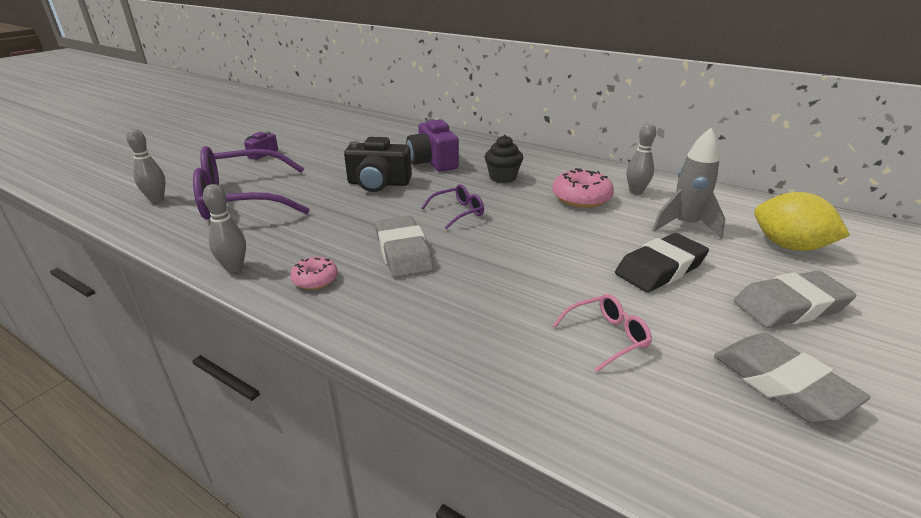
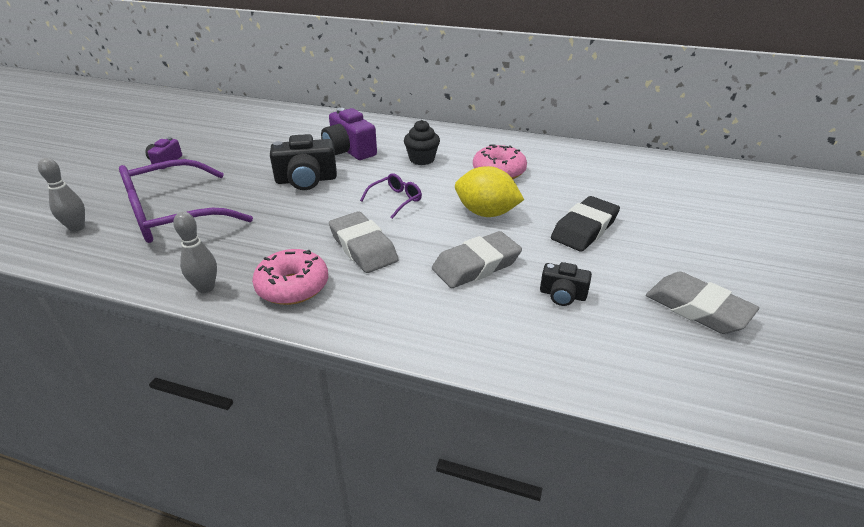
camera: 15 degrees left, 5 degrees up
pink donut [290,257,338,290] -> pink donut [252,249,328,305], size x1.70
pink glasses [553,294,652,372] -> black camera [540,262,592,306]
grey bowling pin [627,123,656,195] -> none
grey rocket [653,128,725,239] -> none
grey eraser [734,271,856,328] -> grey eraser moved to [432,231,522,288]
yellow lemon [754,192,850,251] -> yellow lemon moved to [455,166,524,217]

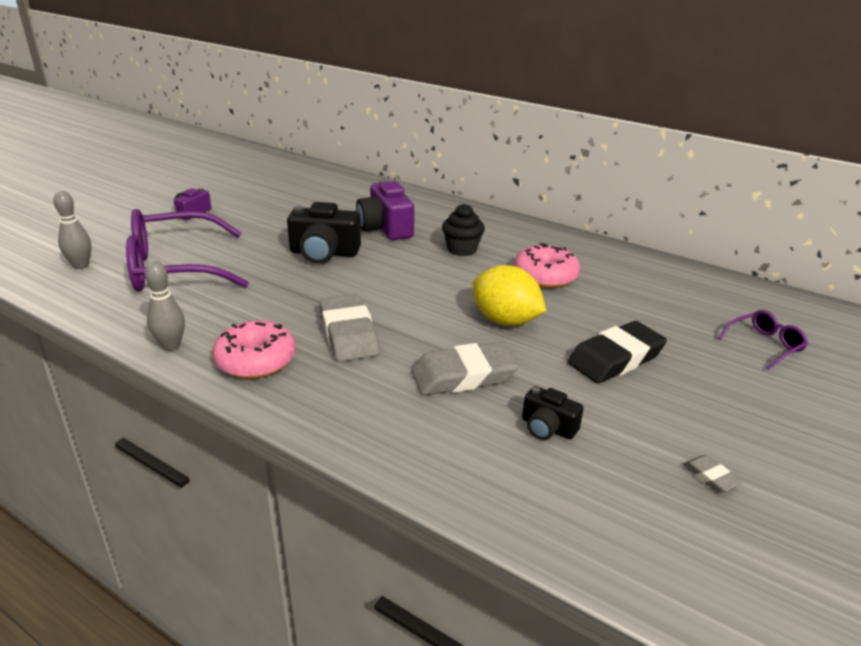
camera: 15 degrees right, 5 degrees down
purple glasses [360,173,422,219] -> purple glasses moved to [718,310,808,370]
grey eraser [646,272,759,334] -> grey eraser [683,455,742,493], size x0.44

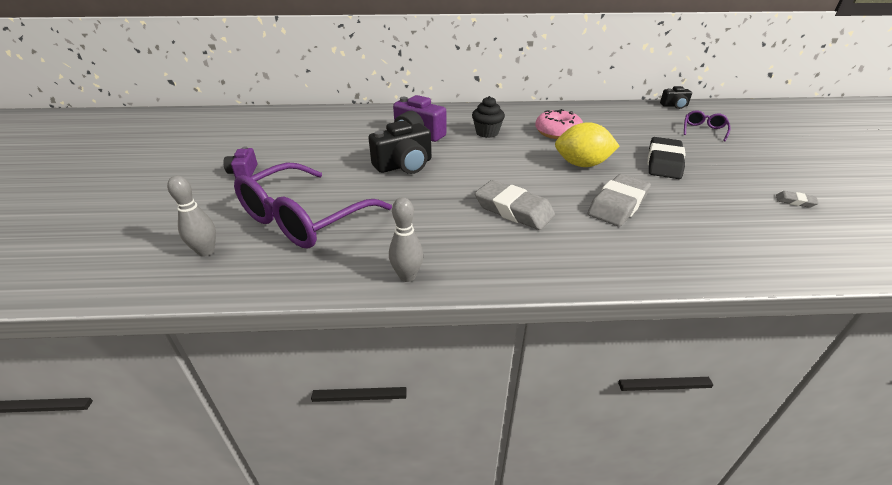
camera: 35 degrees left, 5 degrees up
pink donut [212,320,296,379] -> none
black camera [522,386,584,440] -> black camera moved to [660,86,692,109]

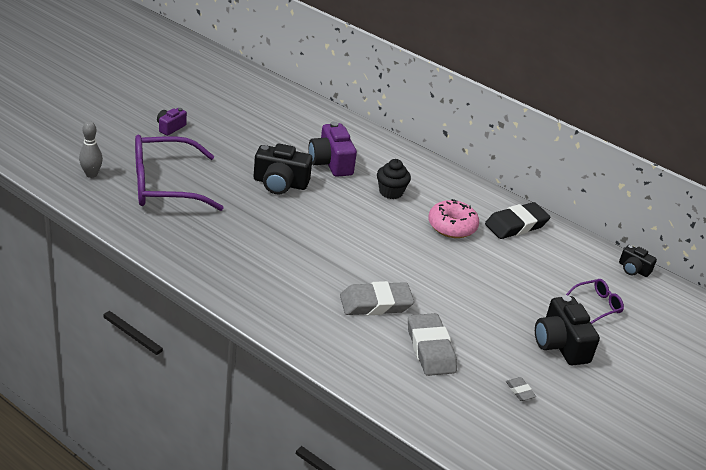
camera: 35 degrees right, 0 degrees up
grey bowling pin [389,197,423,282] -> none
grey eraser [475,180,555,230] -> grey eraser moved to [408,313,457,376]
yellow lemon [555,122,619,167] -> none
black eraser [648,137,686,179] -> black eraser moved to [485,202,550,239]
none -> black camera [535,295,600,365]

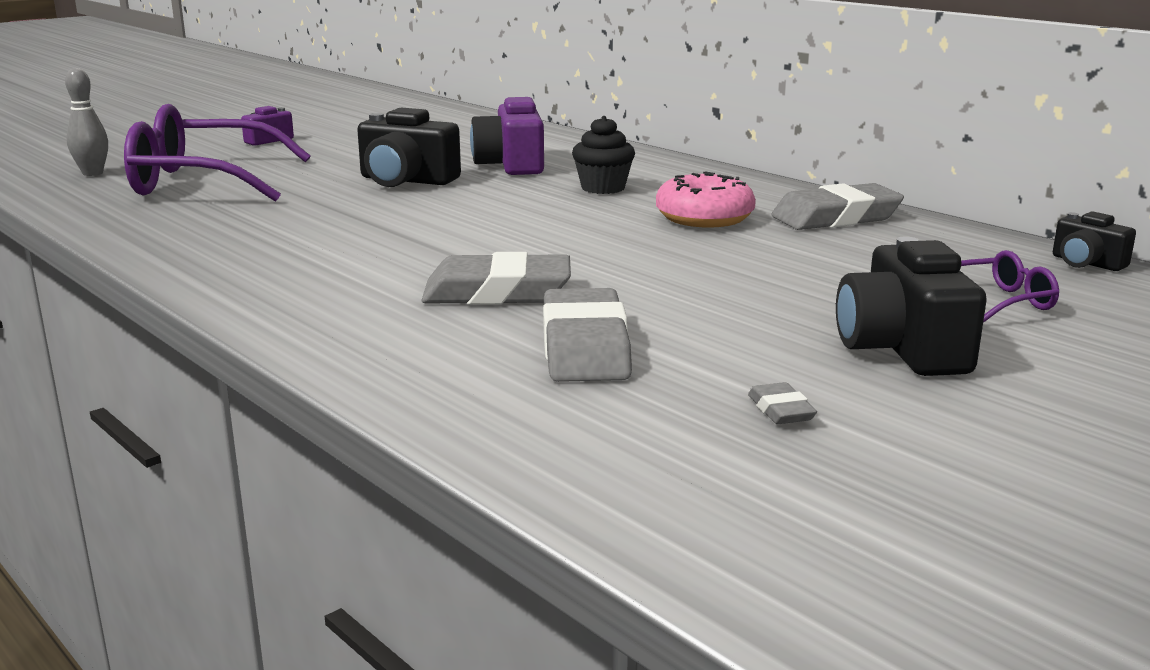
camera: 15 degrees right, 15 degrees down
black eraser [485,202,550,239] -> grey eraser [771,183,904,230]

